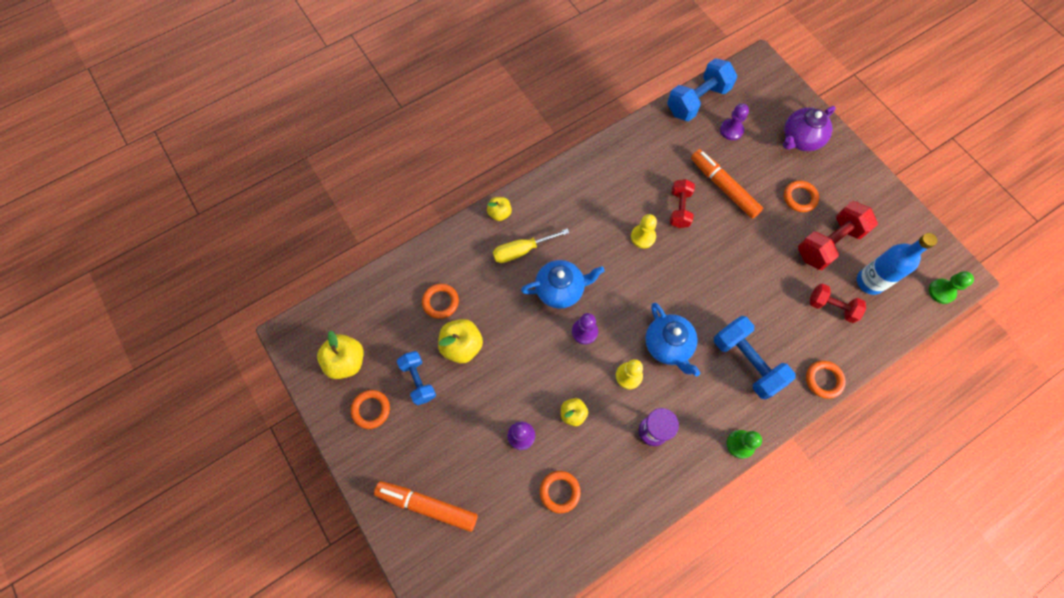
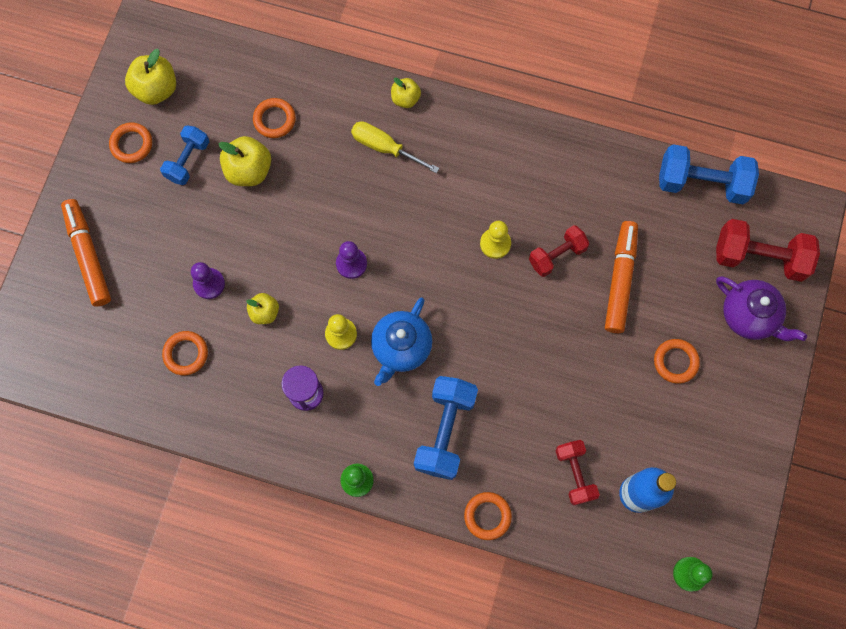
camera: 50 degrees right, 5 degrees up
blue teapot [521,260,605,309] -> none
purple pawn [720,104,749,140] -> none
purple teapot [783,106,836,151] -> purple teapot turned 150 degrees counterclockwise [716,276,807,341]
red dumbbell [798,201,878,270] -> red dumbbell moved to [716,219,820,282]

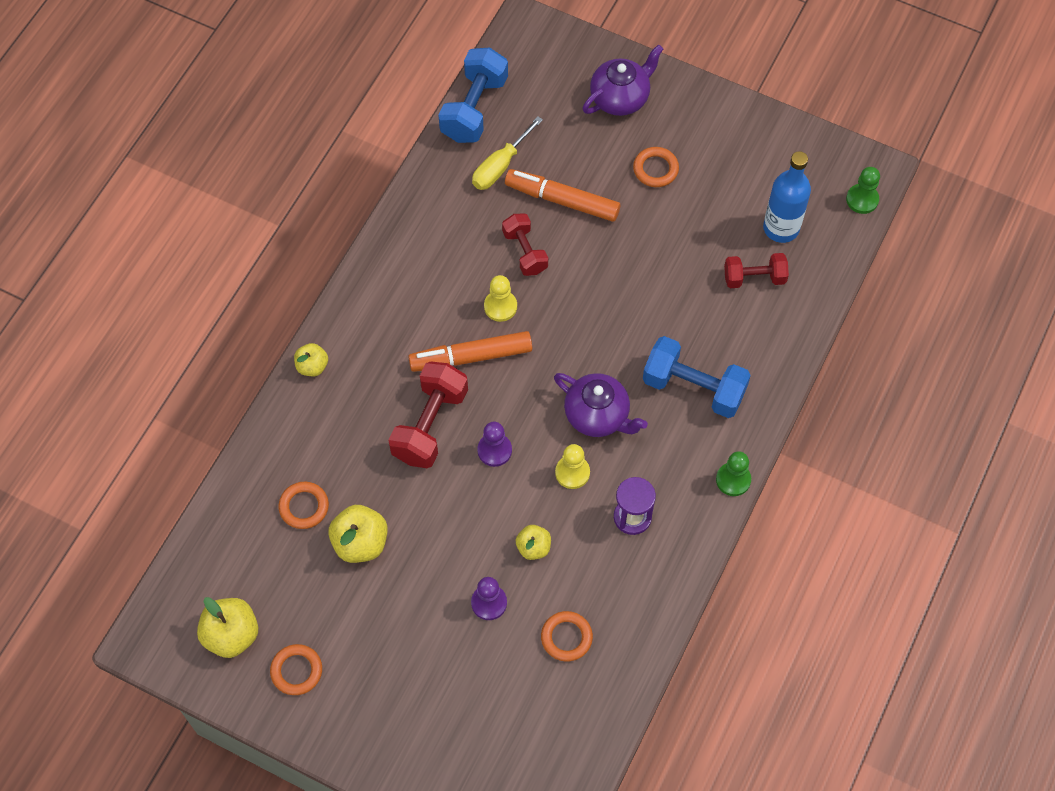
camera: 80 degrees left, 10 degrees down
orange marker [61,199,111,306] -> orange marker moved to [408,331,532,372]
blue dumbbell [160,125,209,185] -> none
yellow screwdriver [351,121,439,173] -> yellow screwdriver moved to [472,116,543,190]
blue teapot [371,298,432,386] -> purple teapot [554,373,648,437]
orange ring [464,492,512,540] -> none
red dumbbell [716,219,820,282] -> red dumbbell moved to [388,362,468,468]

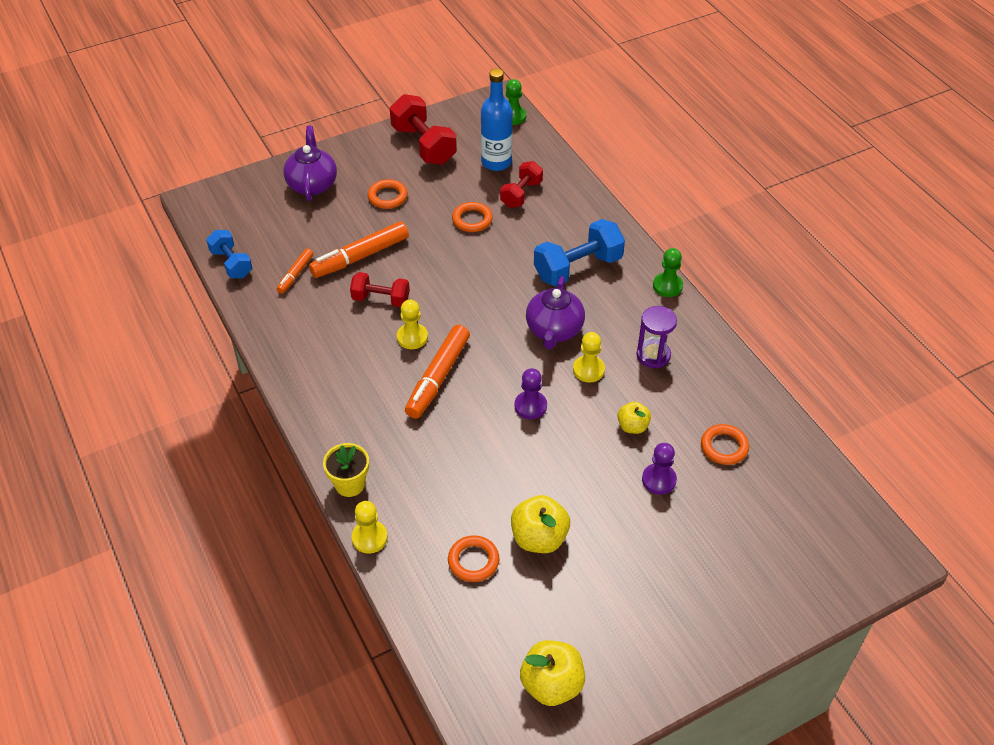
camera: 55 degrees left, 15 degrees down
orange ring [270,644,322,695] -> orange ring moved to [452,202,493,232]
yellow apple [294,343,328,376] -> yellow flower pot [323,443,369,497]
red dumbbell [388,362,468,468] -> red dumbbell moved to [390,94,457,165]
blue dumbbell [438,48,508,143] -> blue dumbbell [206,230,252,278], size x0.63
yellow screwdriver [472,116,543,190] -> orange marker [276,248,313,294]
purple teapot [554,373,648,437] -> purple teapot turned 120 degrees clockwise [526,276,585,349]
none -> yellow pawn [352,501,388,553]

